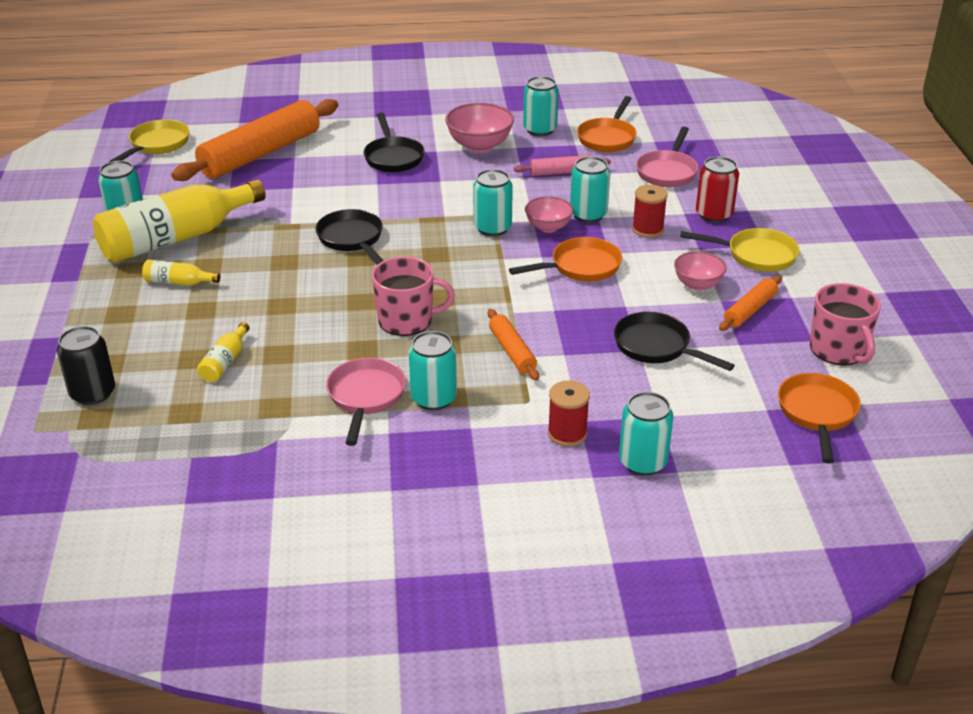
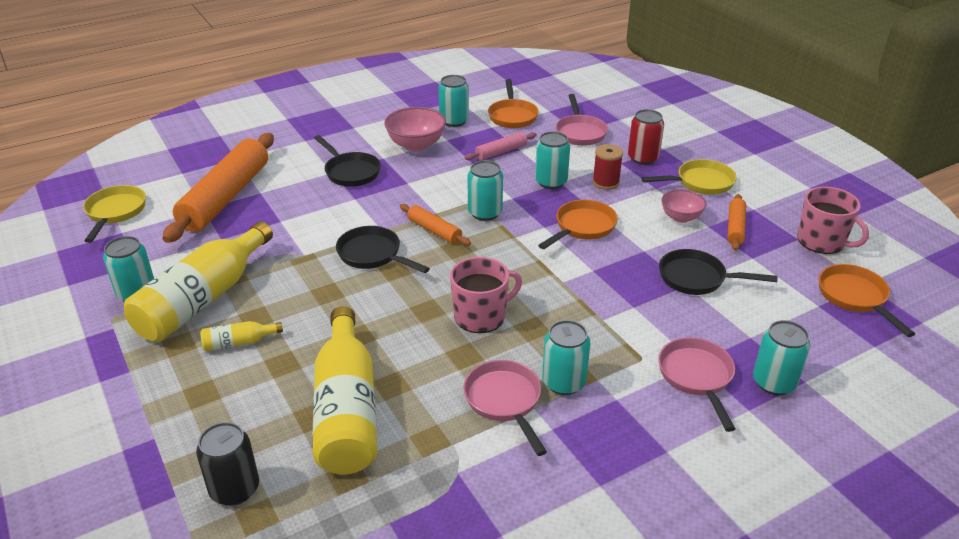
camera: 25 degrees left, 0 degrees up
yellow bottle [197,322,250,382] -> yellow bottle [313,306,377,474], size x2.36
orange rolling pin [488,309,539,381] -> orange rolling pin moved to [400,204,471,246]
pink bowl [525,196,574,233] -> none
red spool [548,380,590,447] -> pink pan [658,337,735,432]

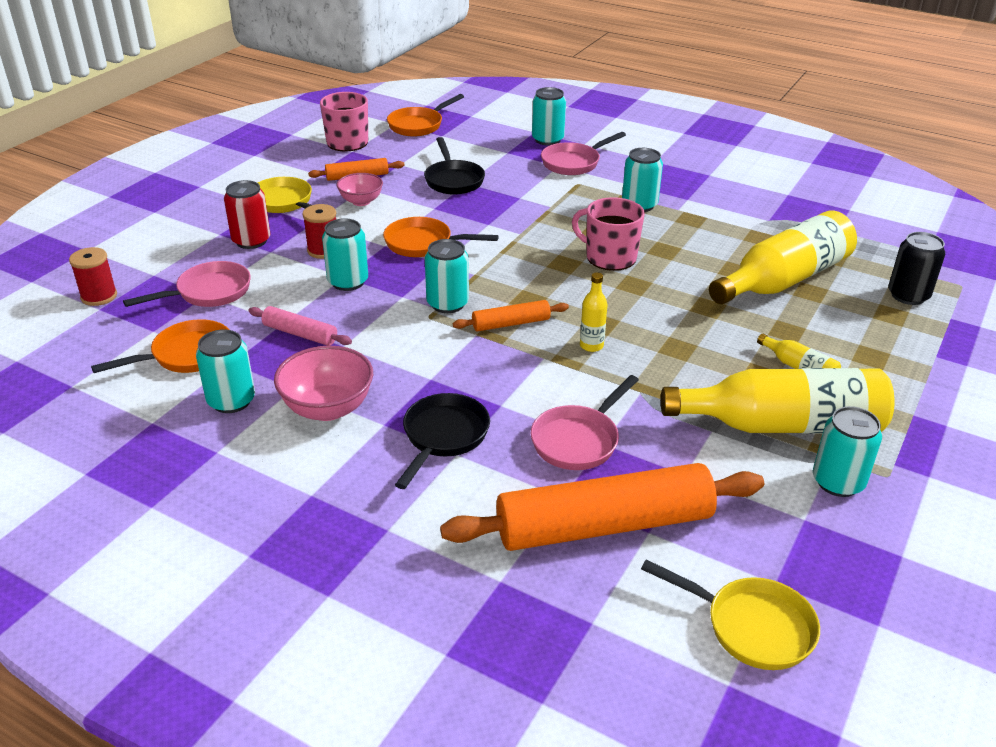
camera: 120 degrees left, 0 degrees up
yellow pan [83,185,146,243] -> yellow pan turned 120 degrees counterclockwise [641,559,820,670]
black pan [336,226,430,273] -> yellow bottle [580,272,608,352]
orange rolling pin [400,204,471,246] -> orange rolling pin turned 60 degrees clockwise [453,300,569,332]
pink pan [463,360,547,456] -> pink pan moved to [531,375,639,470]
none -> red spool [69,247,117,306]

